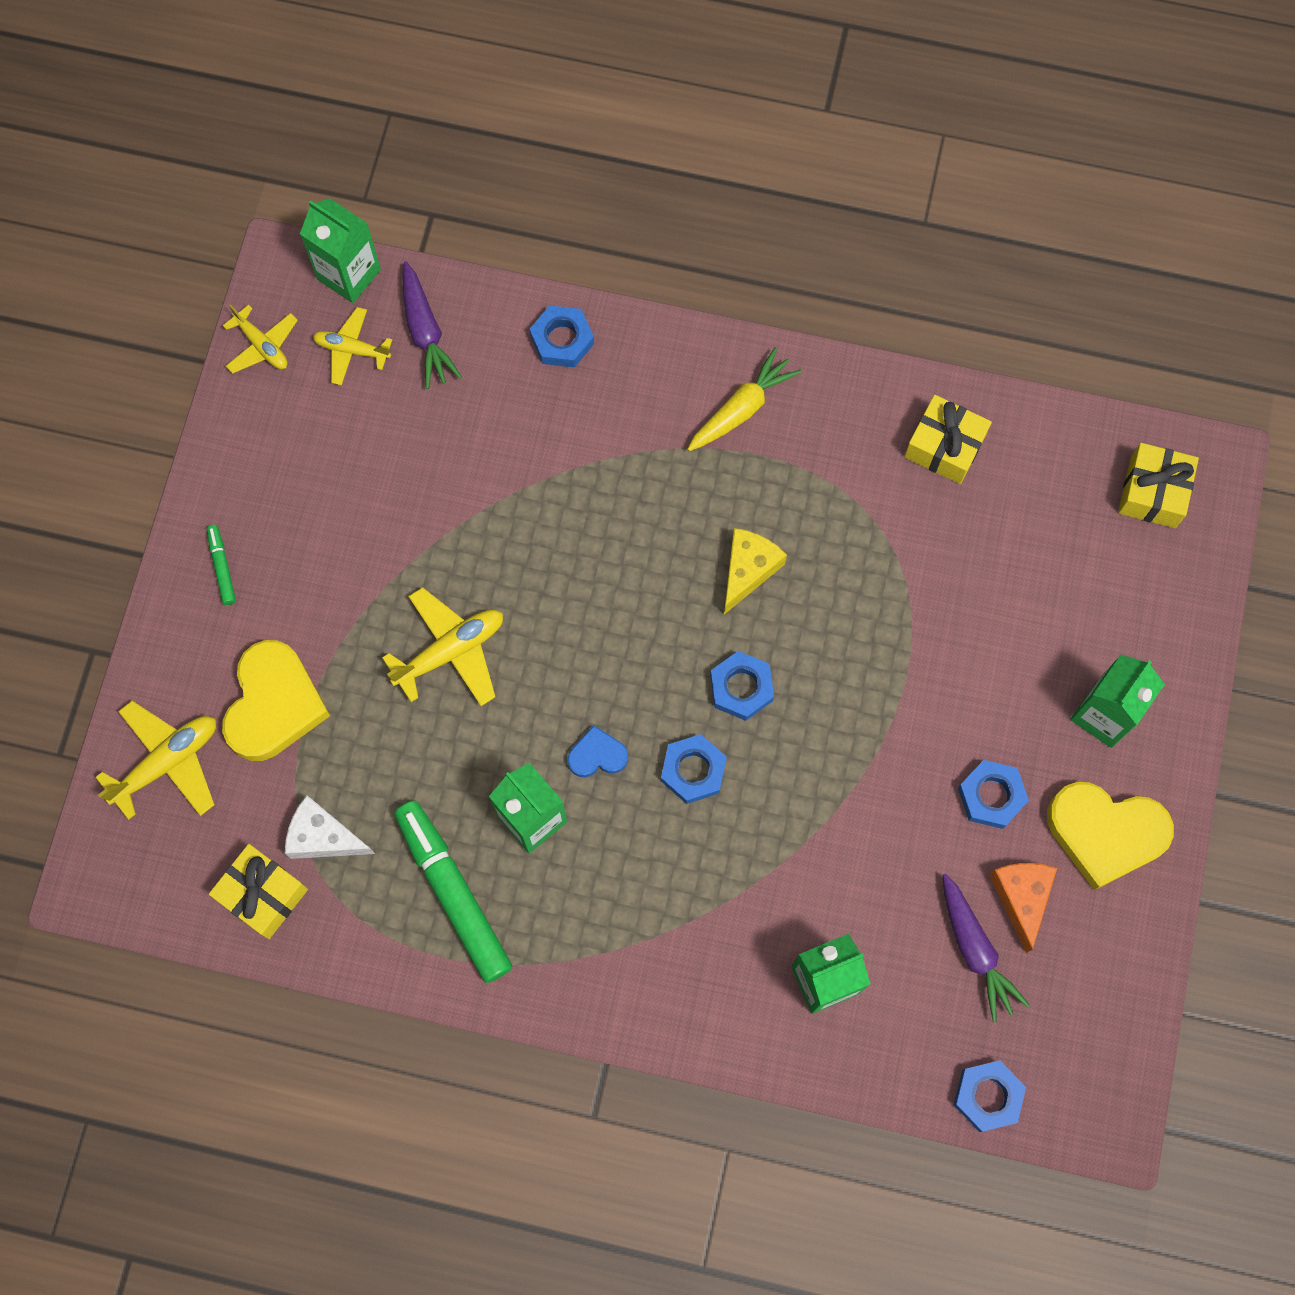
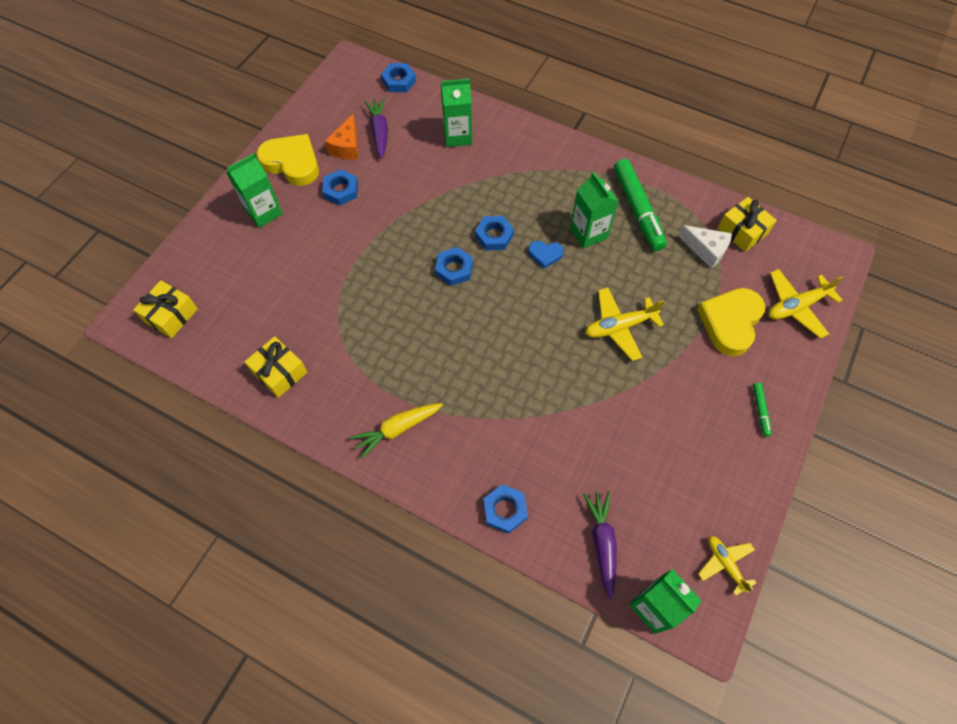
camera: 165 degrees left, 10 degrees down
yellow plane [313,307,392,386] -> none
yellow cheese [724,528,787,614] -> none

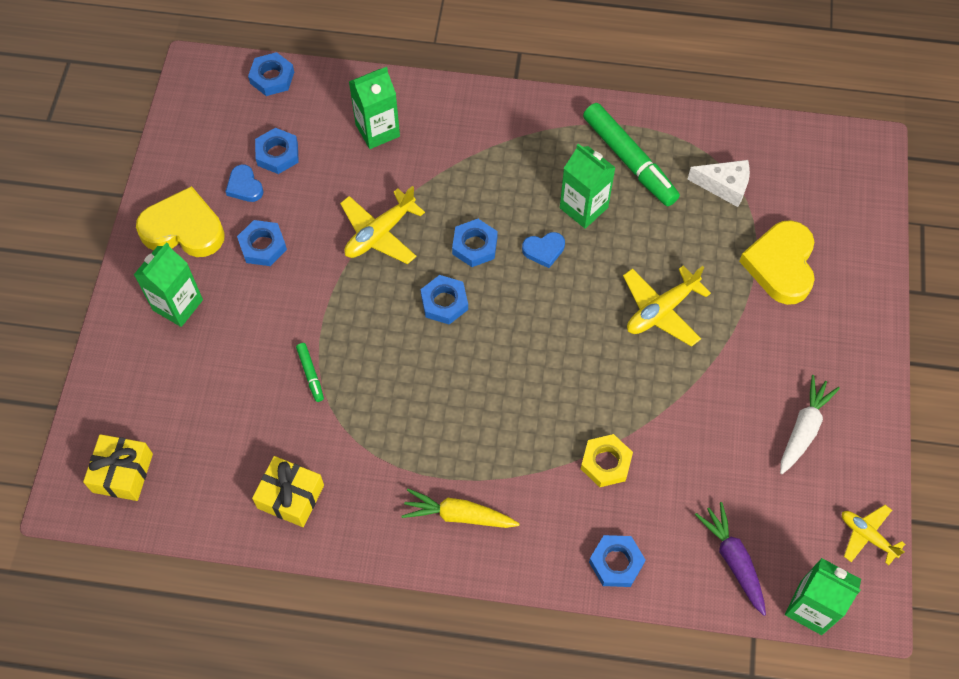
camera: 20 degrees left, 0 degrees up
orange cheese [325,114,359,160] -> blue heart [225,165,264,202]
yellow carrot [350,403,443,459] -> yellow carrot turned 60 degrees clockwise [402,488,520,528]
purple carrot [365,99,388,159] -> blue nut [255,128,299,174]
yellow gift [717,197,777,252] -> none
green marker [753,383,772,437] -> green marker moved to [296,343,324,402]
yellow plane [768,269,844,338] -> yellow plane moved to [340,186,425,264]
none -> yellow nut [581,434,633,487]
none -> white carrot [780,375,840,474]

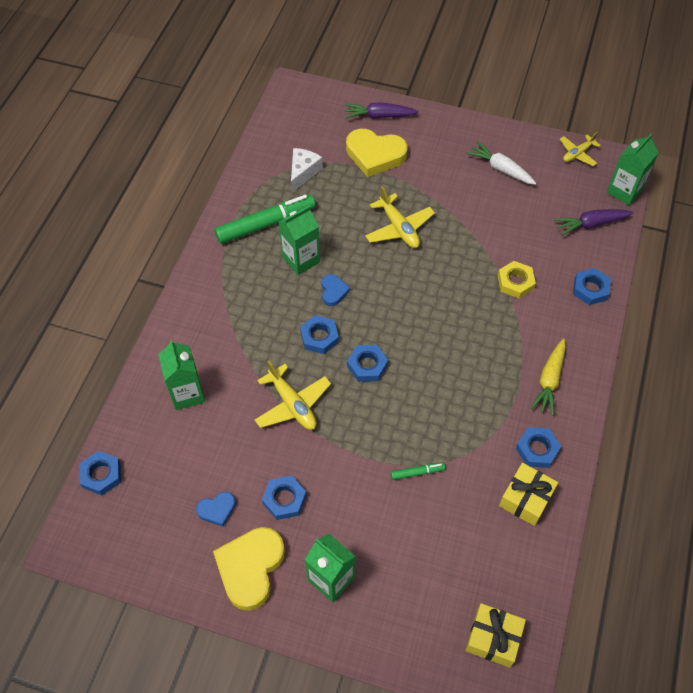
camera: 80 degrees left, 5 degrees down
blue nut [255,128,299,174] -> blue nut moved to [516,427,561,468]
none -> purple carrot [345,103,419,119]

